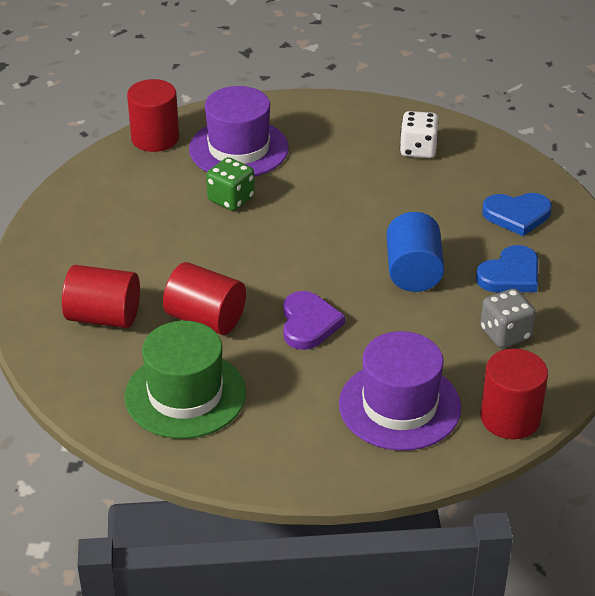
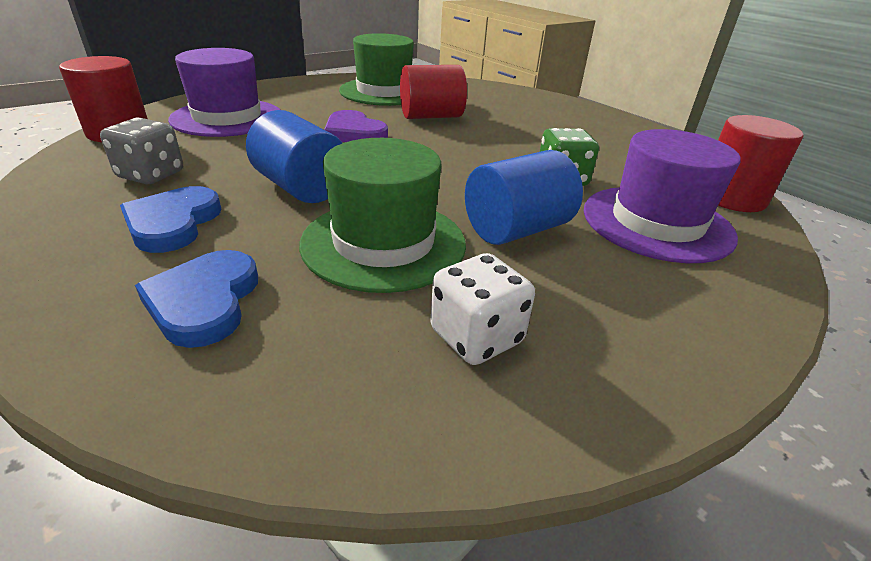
camera: 135 degrees right, 5 degrees down
red cylinder [62,265,140,328] -> none
blue heart [482,193,552,236] -> blue heart turned 45 degrees counterclockwise [135,250,258,348]
none -> green hat [299,138,466,293]
none -> blue cylinder [465,150,583,245]

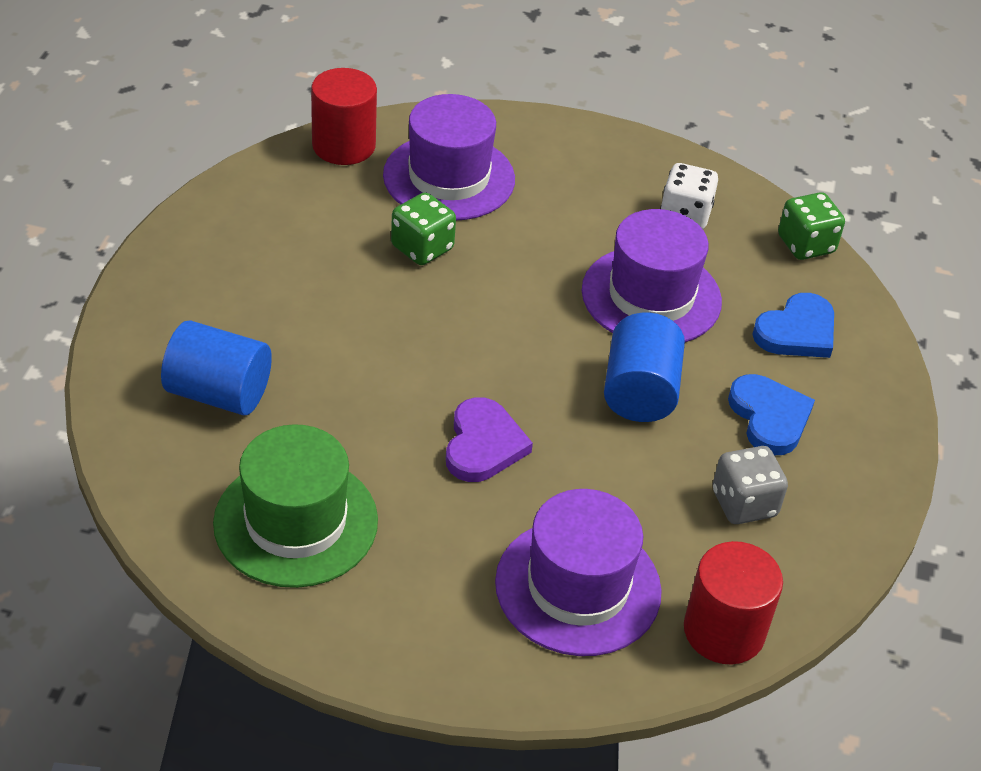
camera: 130 degrees left, 10 degrees up
blue heart [120,186,222,253] -> blue heart turned 75 degrees counterclockwise [728,374,815,455]
green hat [299,138,466,293] -> purple hat [582,209,722,342]
red cylinder [400,65,467,119] -> none
blue cylinder [465,150,583,245] -> blue cylinder moved to [161,320,272,416]
none -> green dice [778,192,845,260]

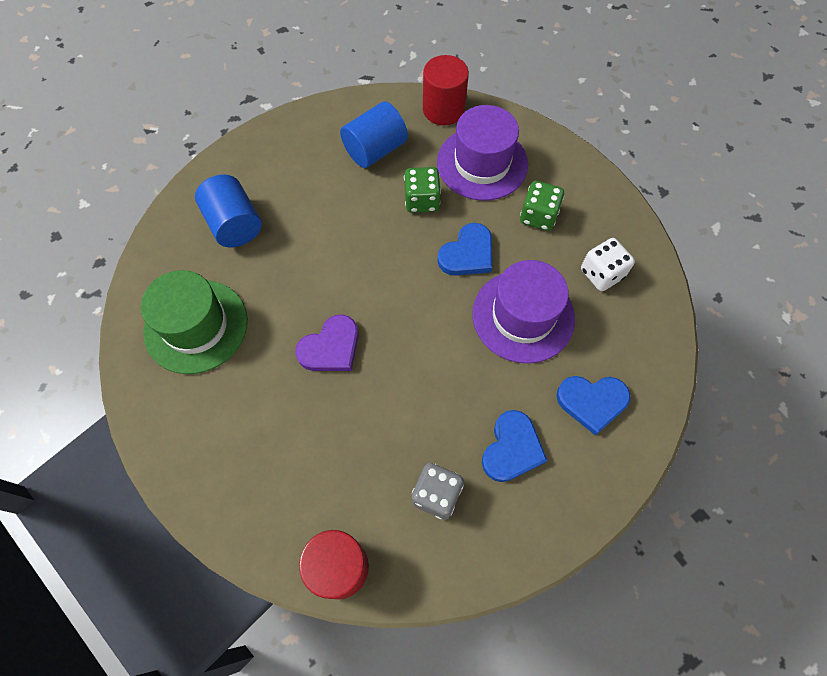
camera: 45 degrees right, 20 degrees up
purple hat [495,489,662,656] -> none
blue cylinder [604,313,685,422] -> blue cylinder moved to [340,102,408,168]
green dice [778,192,845,260] -> green dice moved to [520,181,564,231]
none -> blue heart [437,223,492,276]

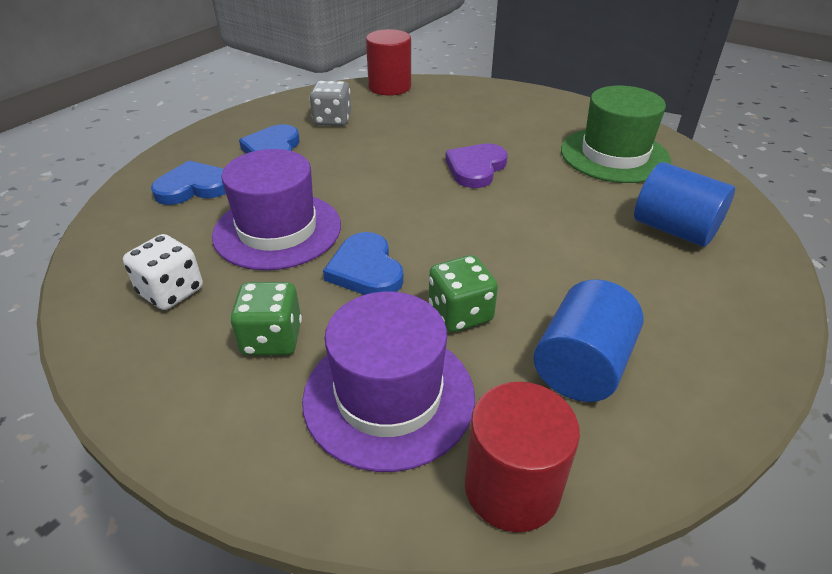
camera: 160 degrees right, 25 degrees down
blue heart [437,223,492,276] -> blue heart turned 45 degrees counterclockwise [323,232,404,295]

